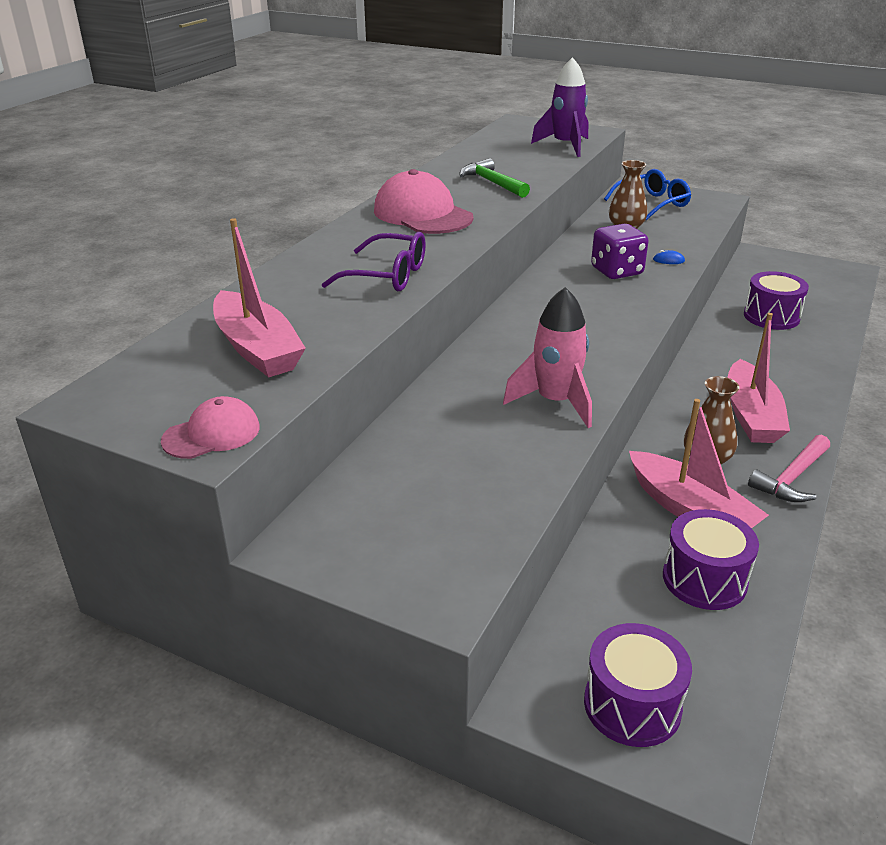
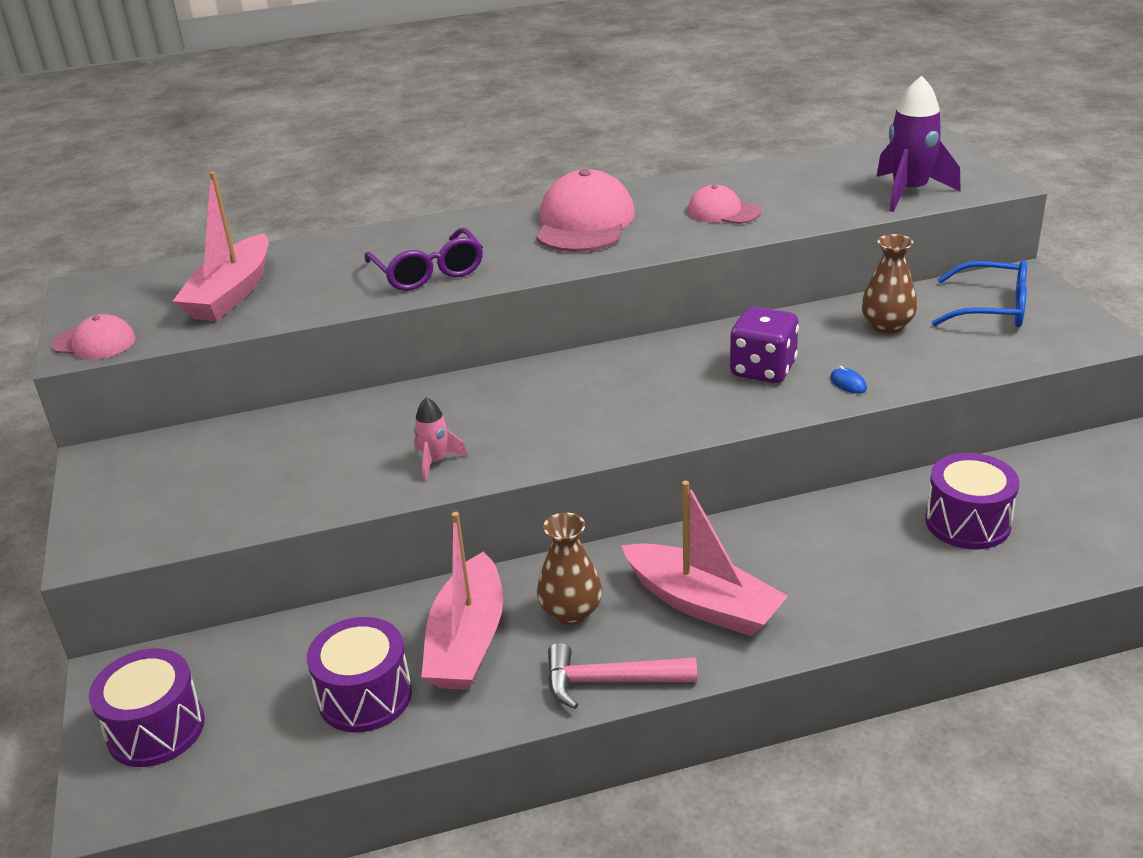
camera: 50 degrees right, 0 degrees up
green hammer [460,158,530,198] -> pink cap [688,185,761,224]
pink rocket [503,287,592,428] -> pink rocket [414,397,467,481], size x0.54
pink boat [727,313,790,443] -> pink boat turned 105 degrees counterclockwise [621,481,788,637]

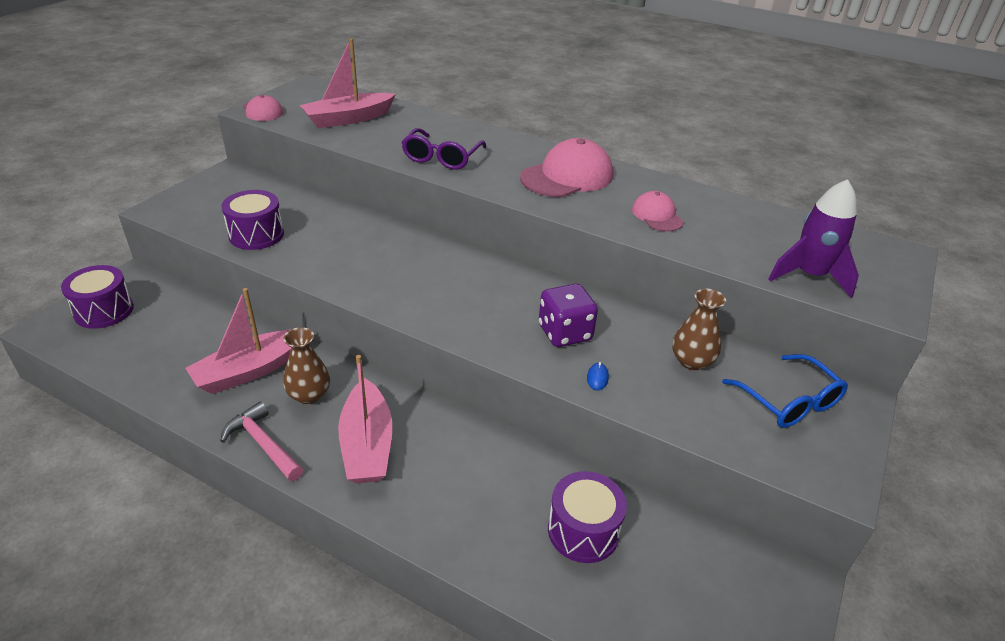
camera: 40 degrees right, 5 degrees up
purple drum [307,617,412,732] -> purple drum moved to [221,190,284,250]
pink rocket [414,397,467,481] -> none

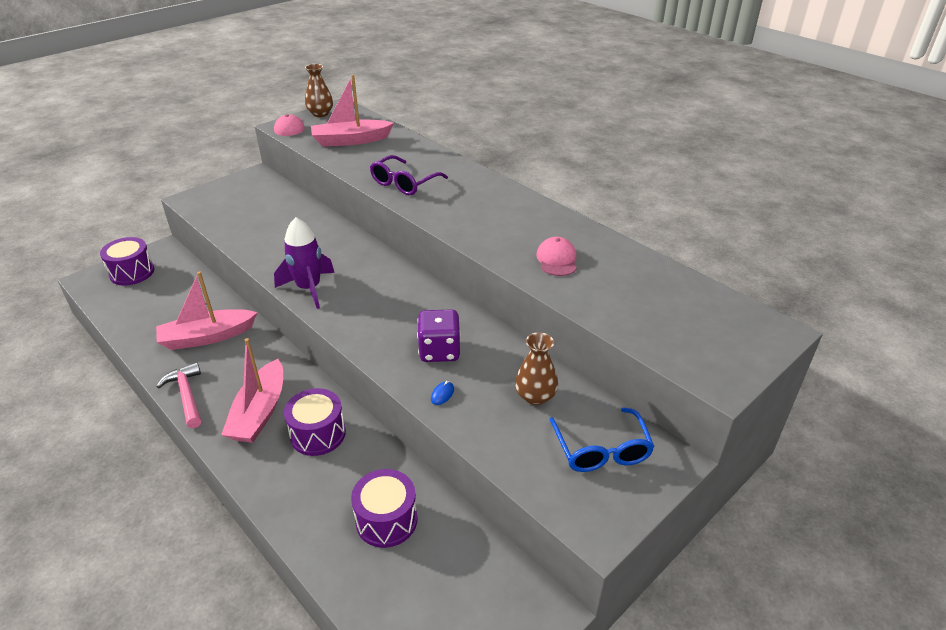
camera: 20 degrees right, 0 degrees up
purple drum [221,190,284,250] -> purple drum moved to [284,388,346,456]
brown vase [283,327,330,404] -> brown vase moved to [305,64,333,117]
pink cap [520,138,613,197] -> none
purple rocket [769,179,859,298] -> purple rocket moved to [274,217,335,309]

